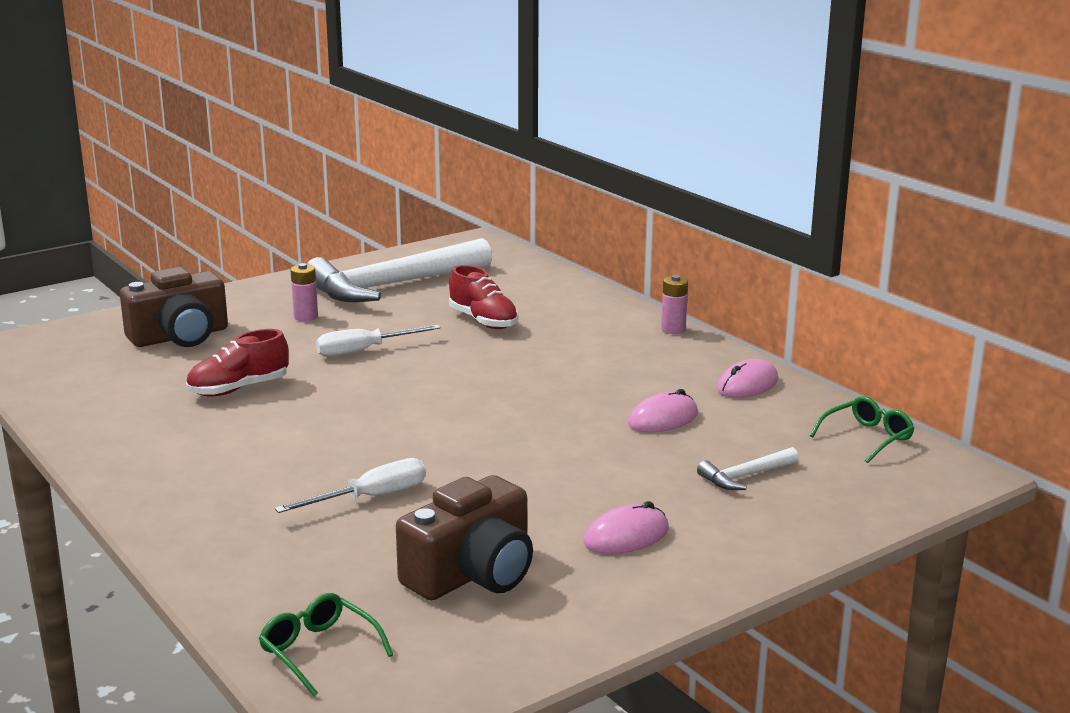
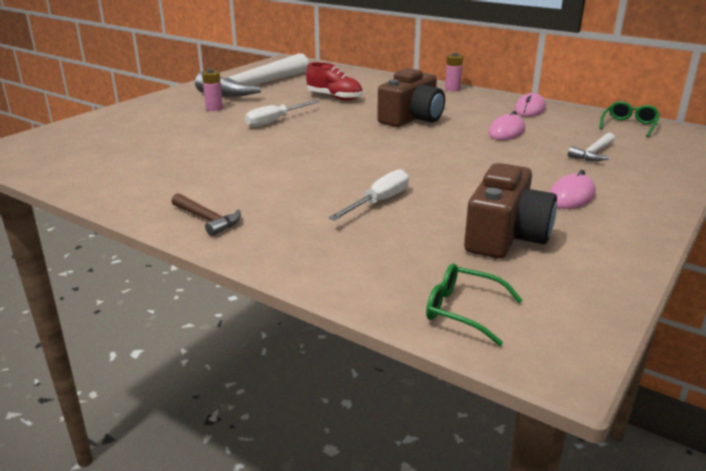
camera: 20 degrees left, 5 degrees up
brown camera [120,267,228,347] -> brown camera moved to [377,68,445,127]
red shoe [186,329,289,397] -> none
none -> brown hammer [171,193,241,236]

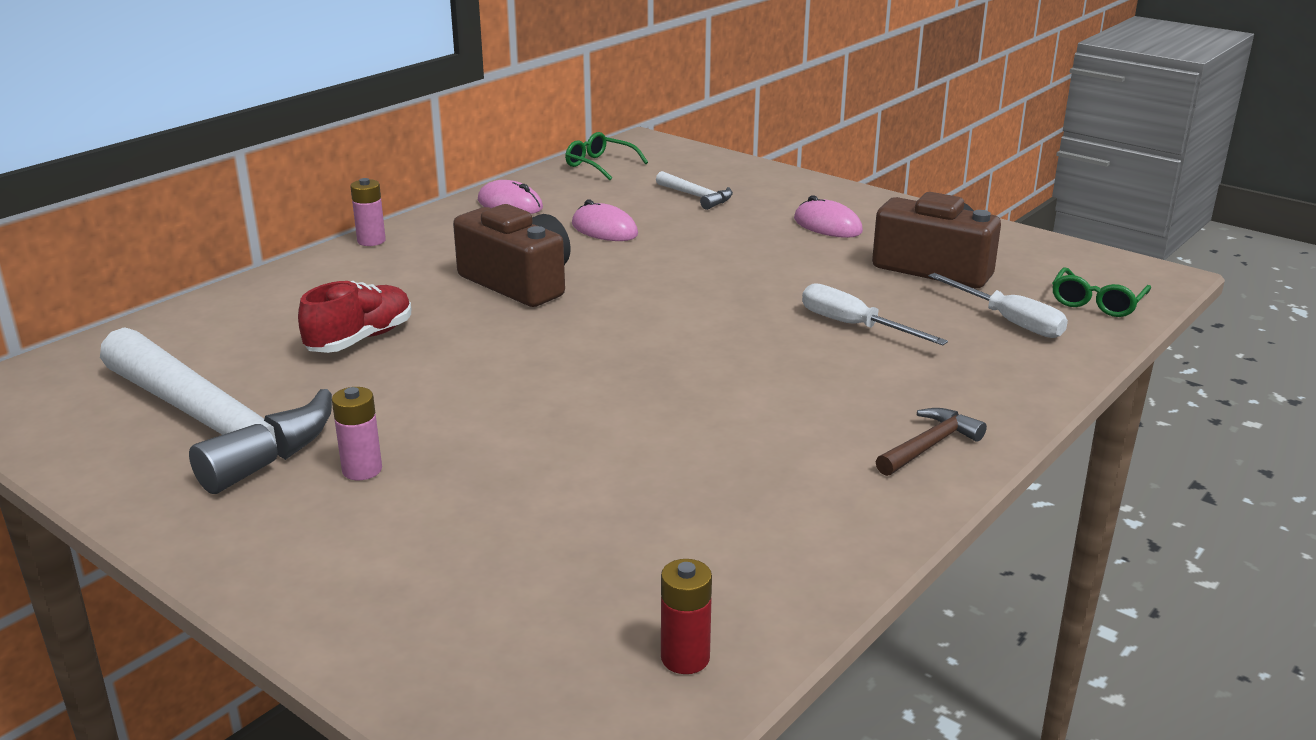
camera: 85 degrees left, 0 degrees up
white screwdriver [245,100,319,127] -> white screwdriver moved to [929,273,1068,338]
none -> red battery [661,559,712,674]

